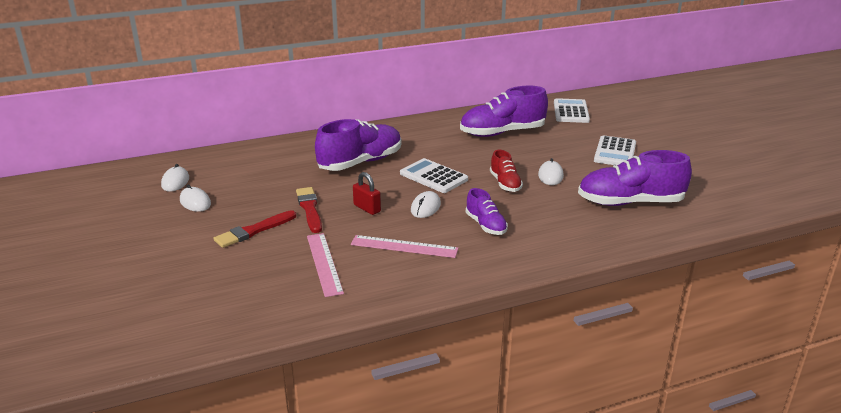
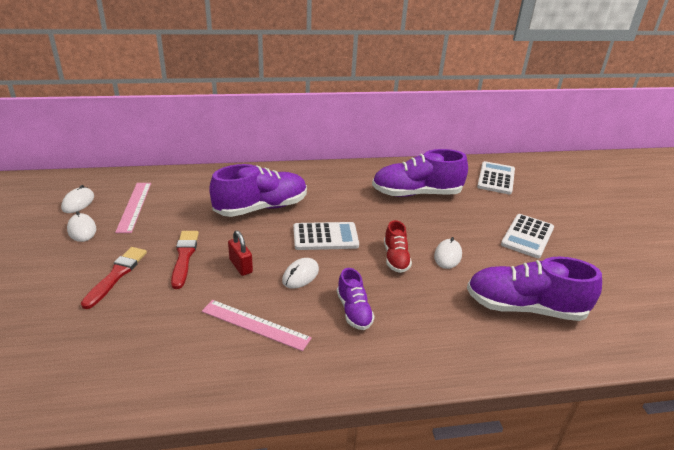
camera: 10 degrees right, 5 degrees up
red brush [213,210,296,248] -> red brush turned 135 degrees clockwise [81,247,147,309]
pink ruler [307,233,344,297] -> pink ruler moved to [115,183,151,233]
white calculator [400,158,468,193] -> white calculator turned 120 degrees clockwise [293,222,359,250]

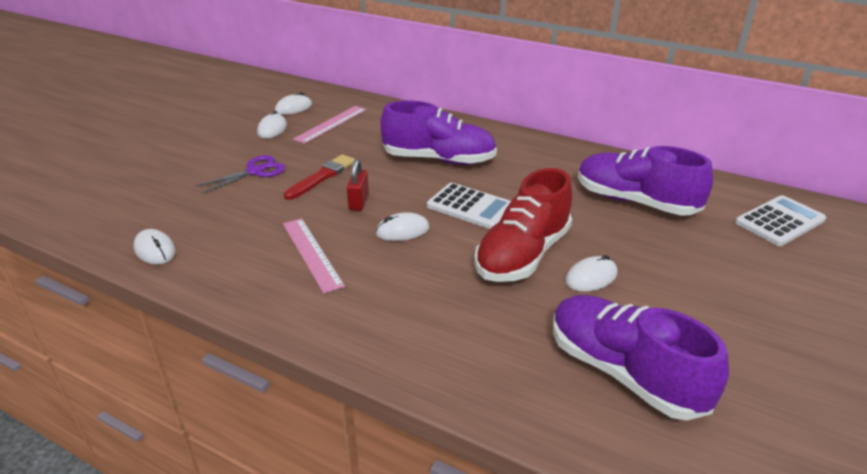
camera: 40 degrees right, 0 degrees up
red brush [81,247,147,309] -> purple scissors [196,155,285,194]
purple shoe [337,268,375,330] -> none
red shoe [384,220,412,273] -> red shoe [474,168,572,282], size x1.86
white calculator [501,214,554,258] -> none
none -> white mouse [134,229,176,265]

